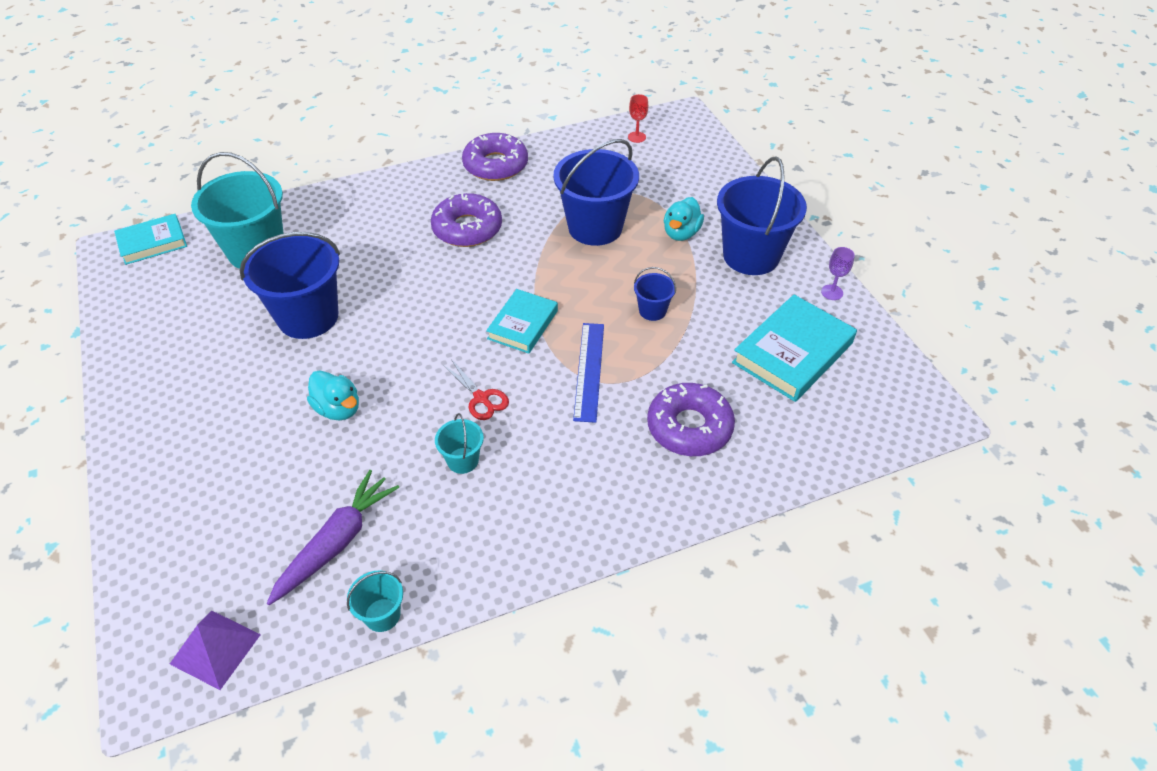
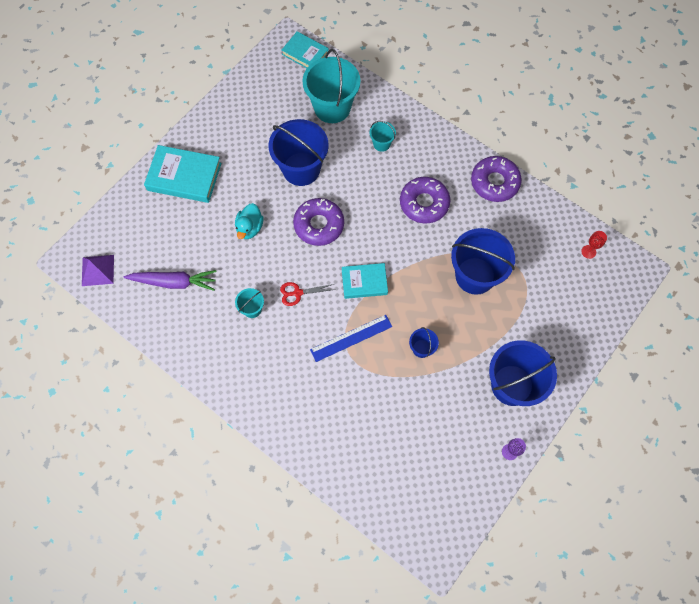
camera: 60 degrees right, 20 degrees up
turquoise bucket [347,570,403,632] -> turquoise bucket moved to [370,121,396,152]
red scissors [443,361,509,420] -> red scissors turned 60 degrees clockwise [280,282,333,306]
purple donut [647,383,735,456] -> purple donut moved to [293,198,344,246]
turquoise duck [664,197,704,241] -> none
turquoise book [732,295,857,402] -> turquoise book moved to [144,145,221,203]

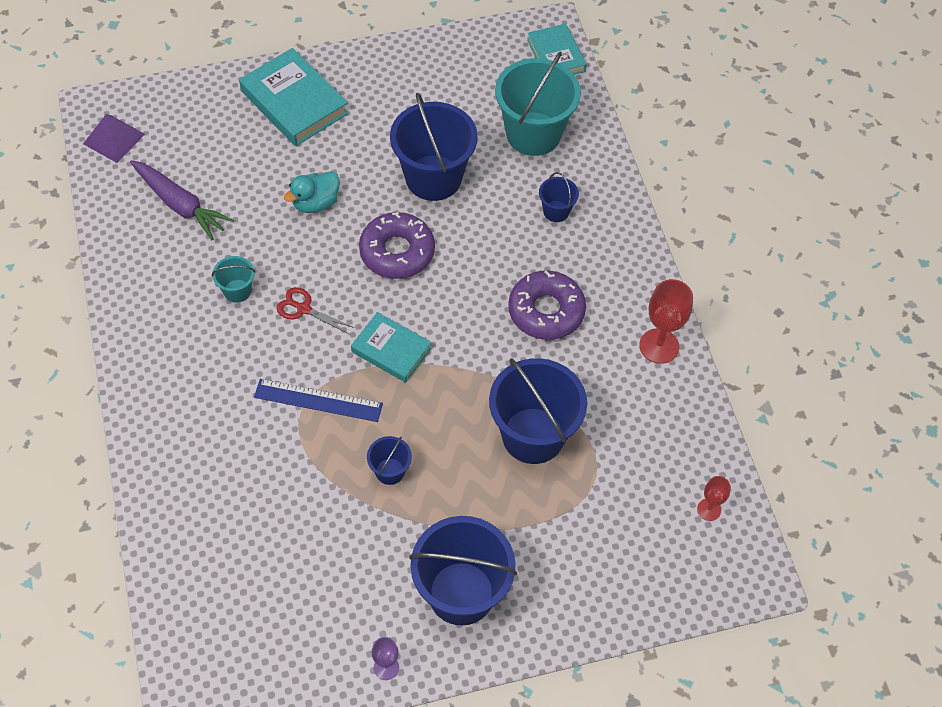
camera: 35 degrees right, 10 degrees down
turquoise bucket [370,121,396,152] -> blue bucket [539,172,579,222]
purple donut [471,156,522,202] -> red goblet [639,279,693,364]

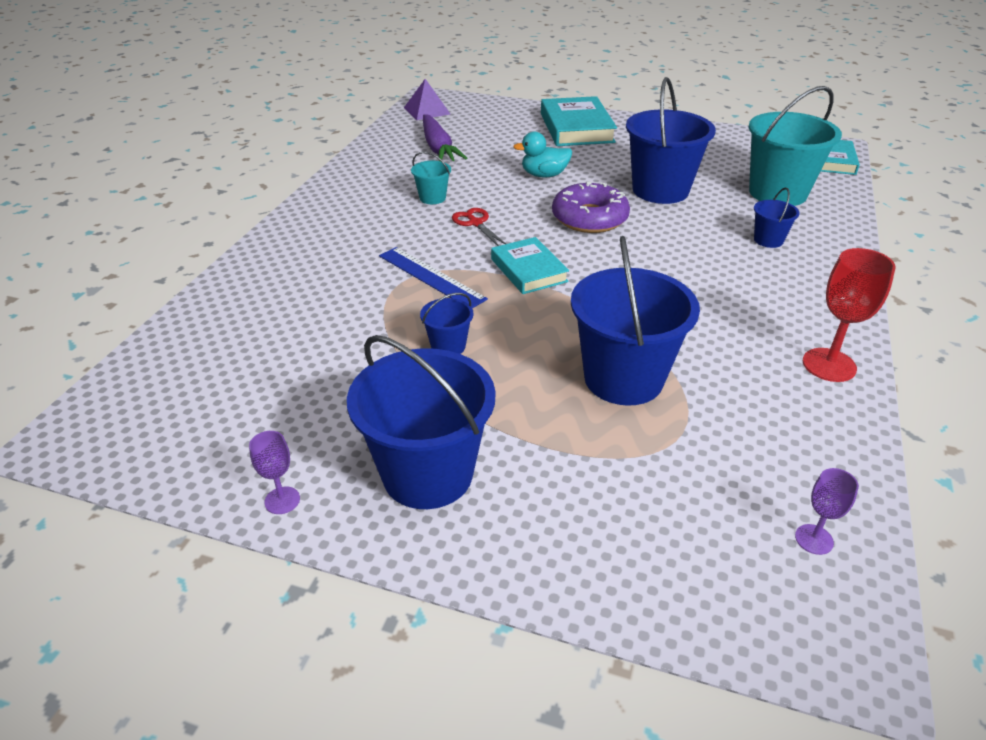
camera: 35 degrees right, 20 degrees down
purple donut [508,271,586,340] -> none
red goblet [697,476,731,521] -> purple goblet [795,468,859,555]

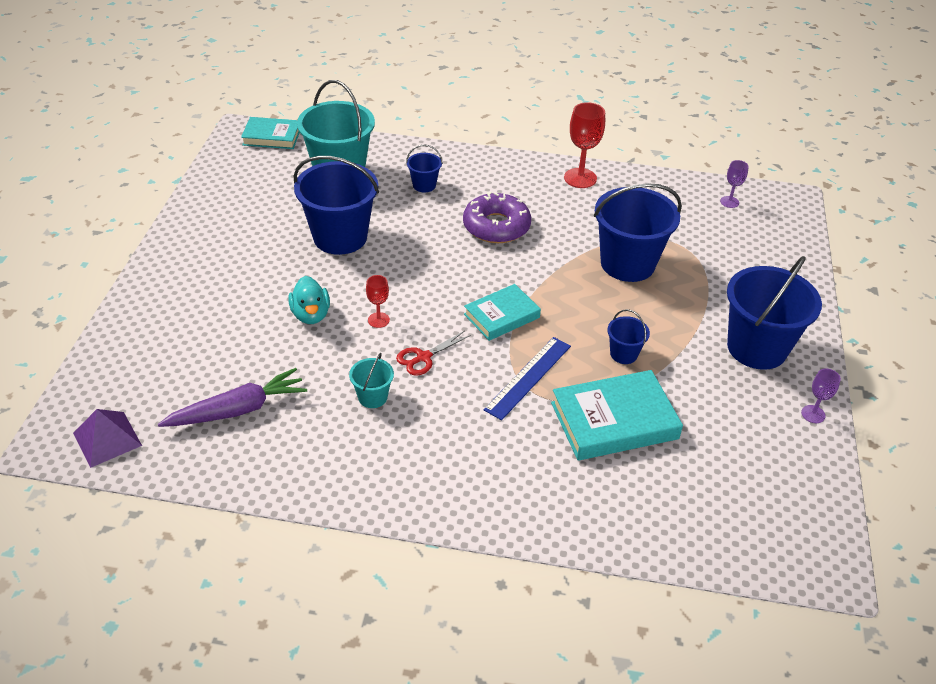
camera: 100 degrees left, 5 degrees up
turquoise book [541,96,617,146] -> turquoise book moved to [551,370,683,461]
purple donut [552,182,630,233] -> purple donut moved to [463,192,531,243]
none -> red goblet [366,275,390,328]

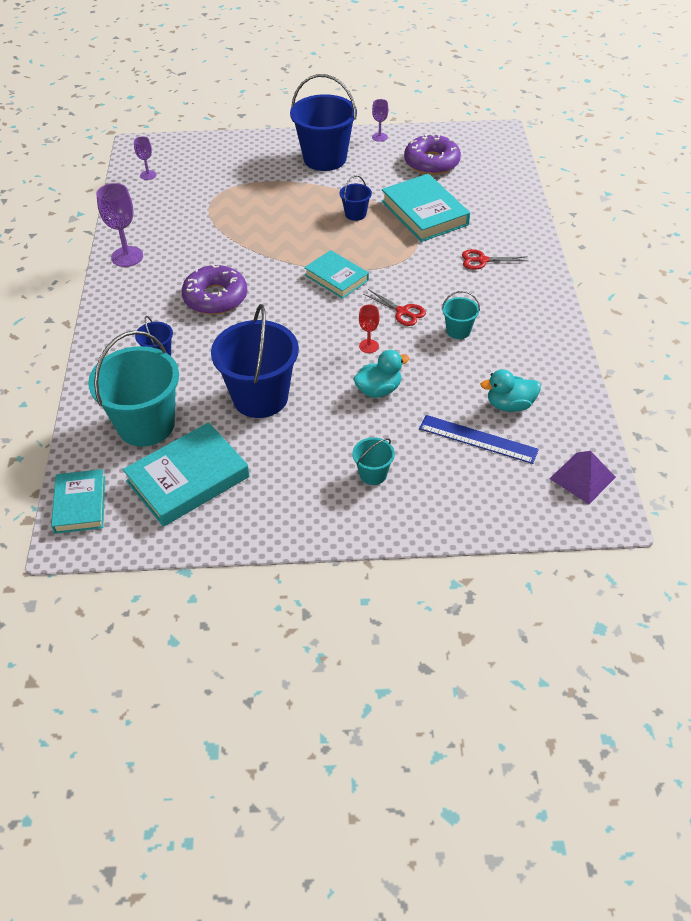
camera: 100 degrees left, 5 degrees up
purple carrot [158,368,307,427] -> turquoise duck [480,369,541,412]
blue ruler [484,337,571,420] -> blue ruler moved to [419,415,539,464]
red goblet [564,102,605,188] -> purple goblet [96,183,143,267]
blue bucket [594,183,682,282] -> none
none -> turquoise book [123,422,249,527]
none -> turquoise bucket [353,437,395,485]
none -> purple donut [404,133,461,175]
none -> red scissors [462,249,528,270]

